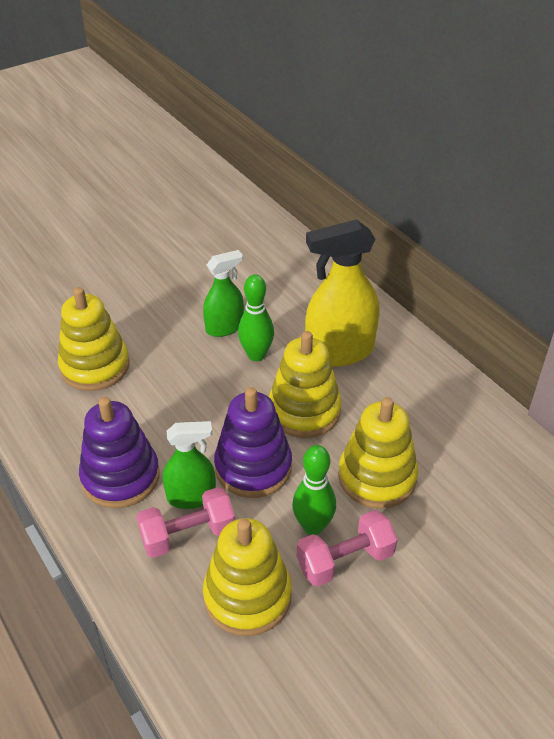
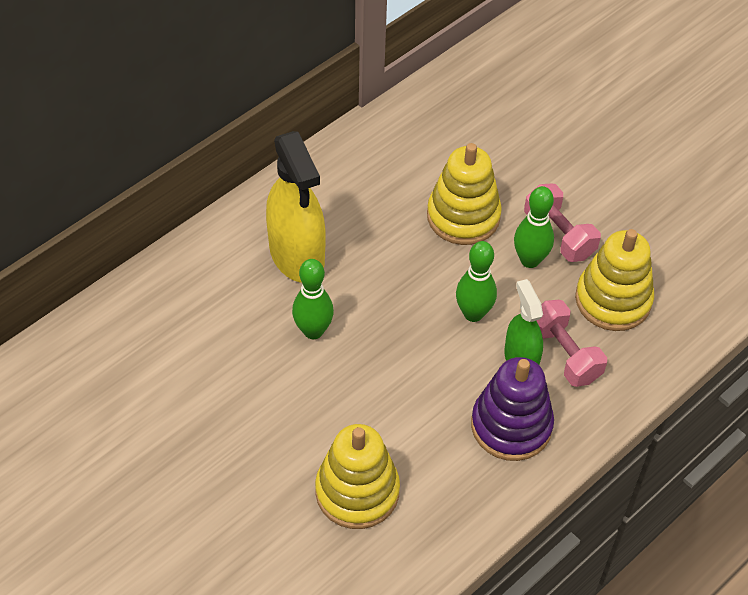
camera: 100 degrees left, 10 degrees up
green spray bottle [203,250,244,337] -> none
purple stacking toy [214,387,292,498] -> green bowling pin [456,241,497,322]
yellow stacking toy [269,331,341,438] -> none

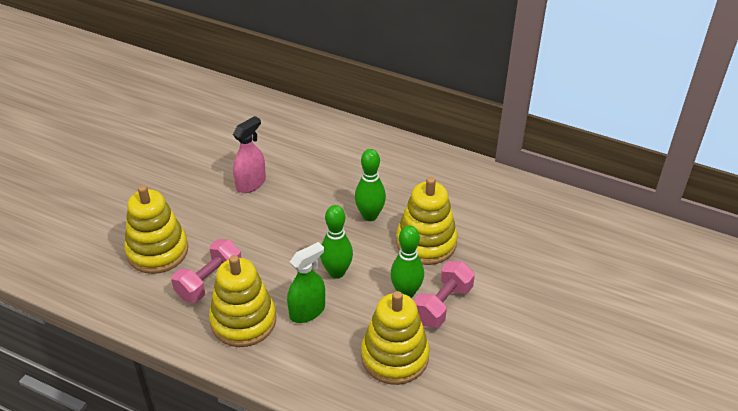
camera: 70 degrees right, 10 degrees down
yellow spray bottle [266,131,325,283] -> none
green bowling pin [292,259,334,339] -> green bowling pin moved to [355,149,386,221]
purple stacking toy [471,357,554,461] -> yellow stacking toy [209,255,276,347]
pink dumbbell [536,300,607,387] -> pink dumbbell moved to [171,239,242,303]
none -> pink spray bottle [233,116,266,193]

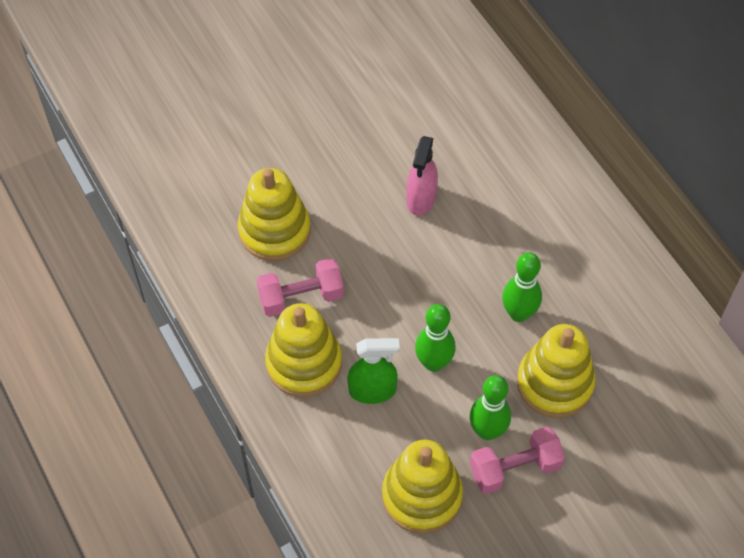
camera: 35 degrees right, 15 degrees up
pink spray bottle [233,116,266,193] -> pink spray bottle turned 120 degrees clockwise [406,136,438,216]

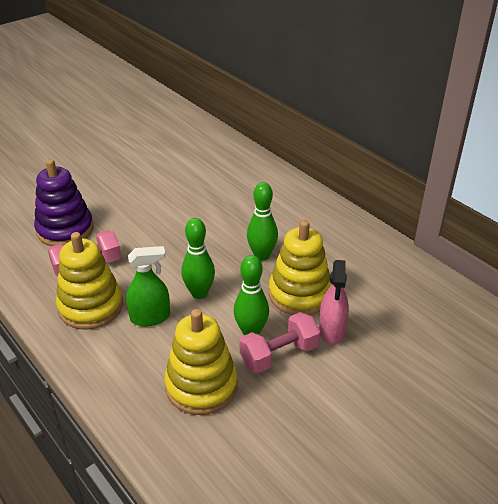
camera: 10 degrees left, 20 degrees down
yellow stacking toy [238,168,311,261] -> purple stacking toy [34,159,93,246]
pink spray bottle [406,136,438,216] -> pink spray bottle moved to [319,260,349,345]

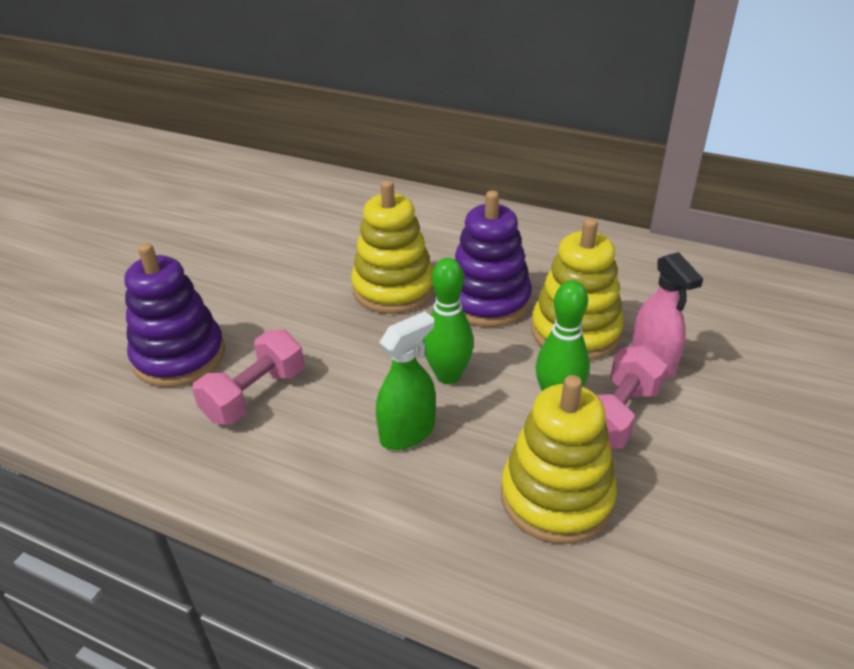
camera: 25 degrees left, 0 degrees up
yellow stacking toy [56,232,123,330] -> yellow stacking toy moved to [351,180,434,314]
green bowling pin [247,182,278,261] -> purple stacking toy [455,191,532,327]

